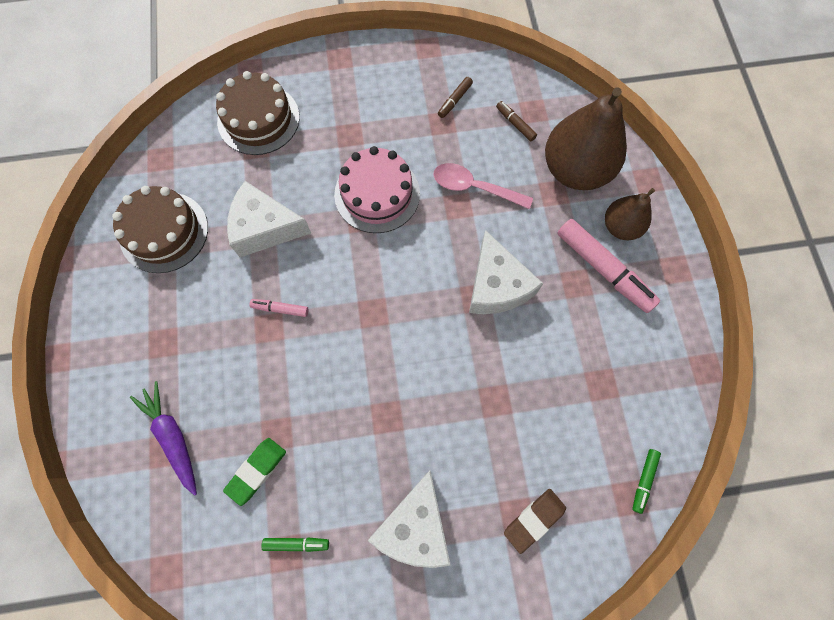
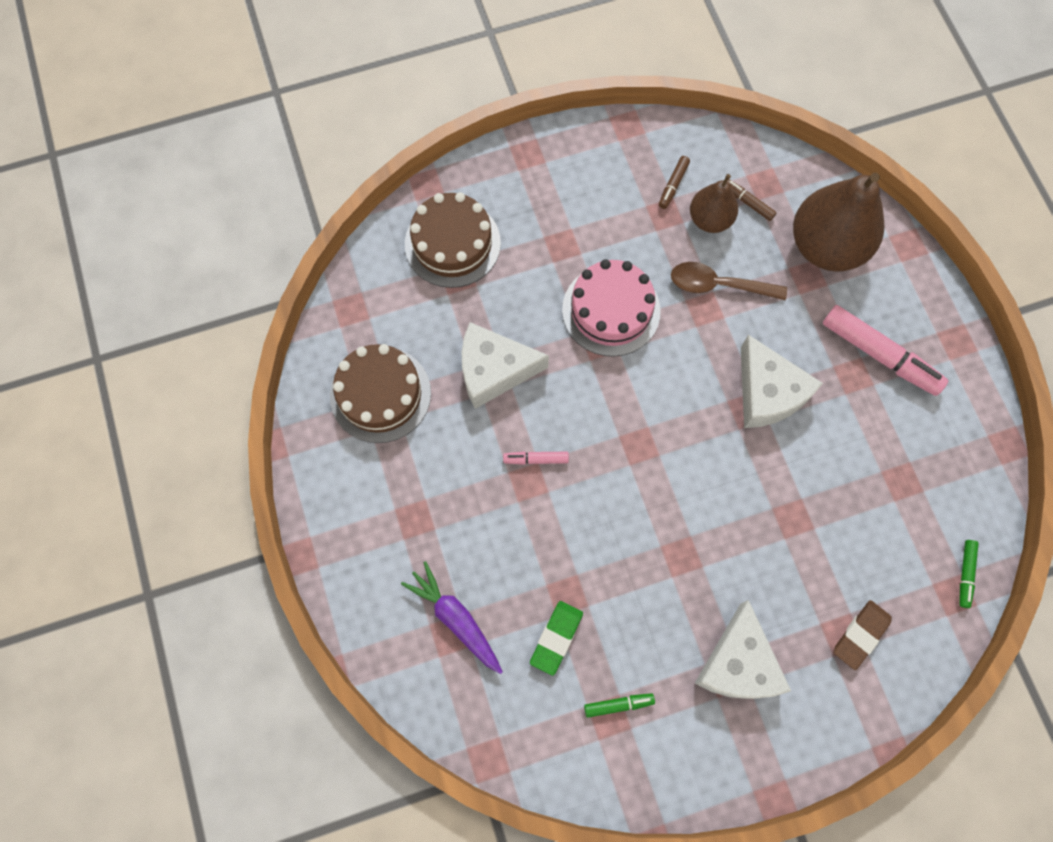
camera: 10 degrees left, 0 degrees up
pink spoon [433,163,533,209] -> brown spoon [671,262,787,300]
brown pear [605,188,655,240] -> brown pear moved to [690,174,738,233]

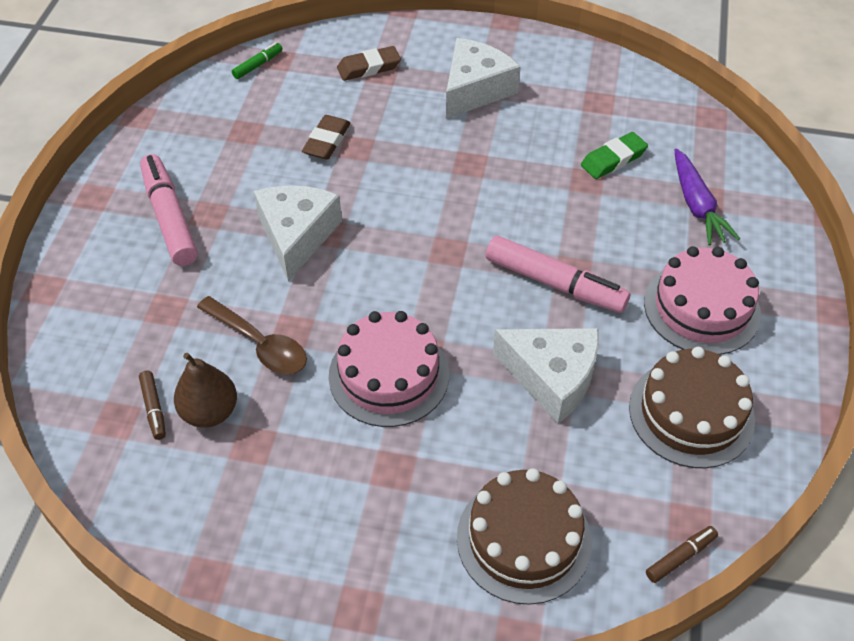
camera: 150 degrees left, 20 degrees down
pink marker [503,452,569,465] -> pink marker [486,235,630,313], size x2.08
green marker [584,693,655,718] -> none
brown marker [659,156,690,209] -> brown marker moved to [646,526,718,583]
brown pear [793,173,885,272] -> none
none -> brown eraser [302,115,350,159]
none -> pink cake [644,246,761,355]

